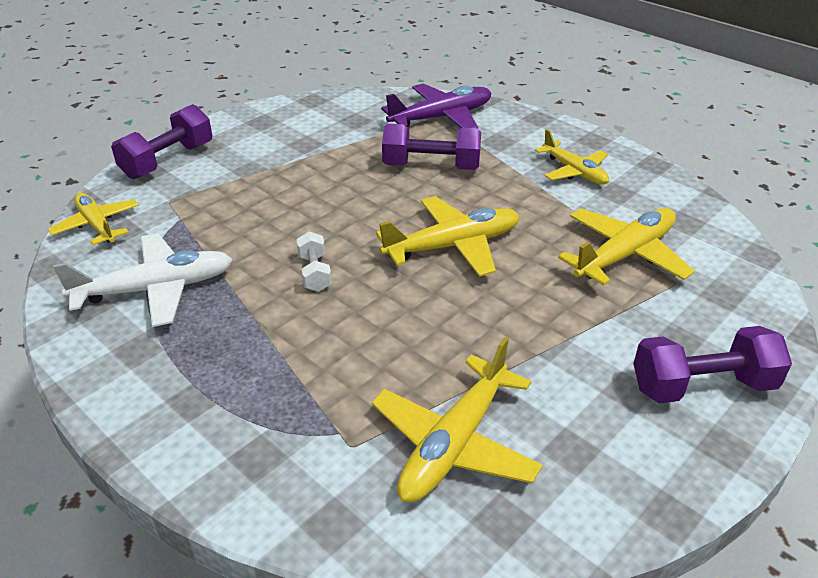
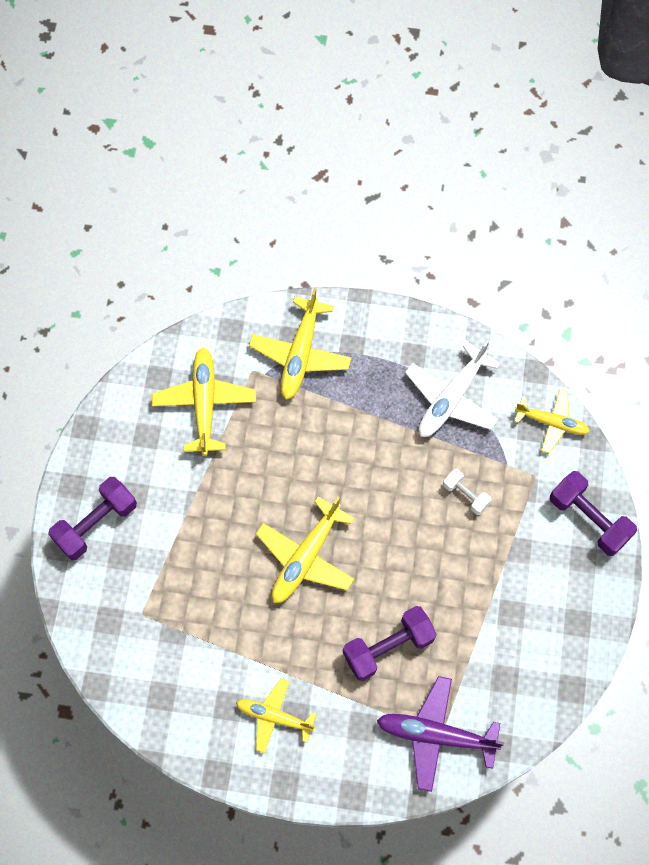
camera: 145 degrees right, 30 degrees up
purple dumbbell [111,104,212,179] -> purple dumbbell turned 45 degrees counterclockwise [550,471,637,556]
white dumbbell [296,231,332,292] -> white dumbbell moved to [443,469,492,515]
purple plane [381,84,491,129] -> purple plane turned 75 degrees clockwise [377,676,504,792]
yellow plane [558,208,695,286] -> yellow plane moved to [249,288,351,400]

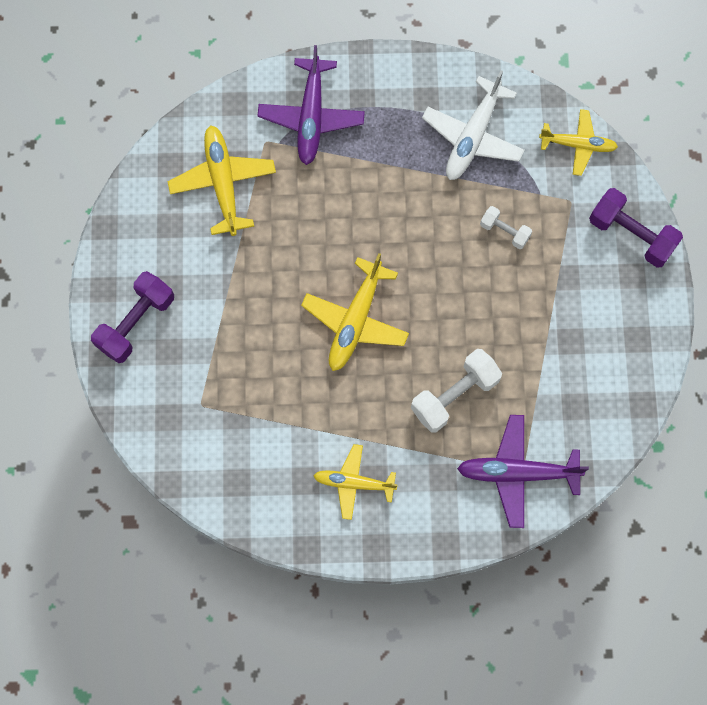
camera: 10 degrees left, 5 degrees up
yellow plane [249,288,351,400] -> purple plane [257,45,365,165]
purple dumbbell [343,606,437,681] -> white dumbbell [411,349,502,433]

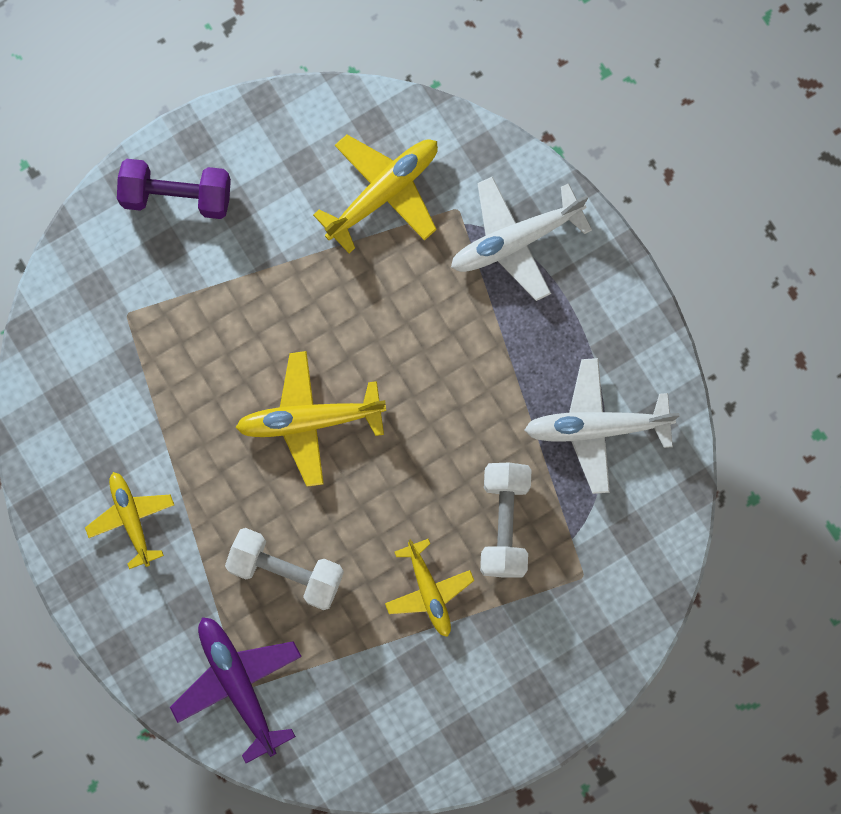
camera: 60 degrees right, 5 degrees up
purple plane [257,45,365,165] -> white plane [451,176,592,301]
white dumbbell [480,206,532,249] -> white dumbbell [480,463,531,578], size x1.76
yellow plane [539,109,618,176] -> yellow plane moved to [385,539,474,637]
purple dumbbell [589,188,683,268] -> none

